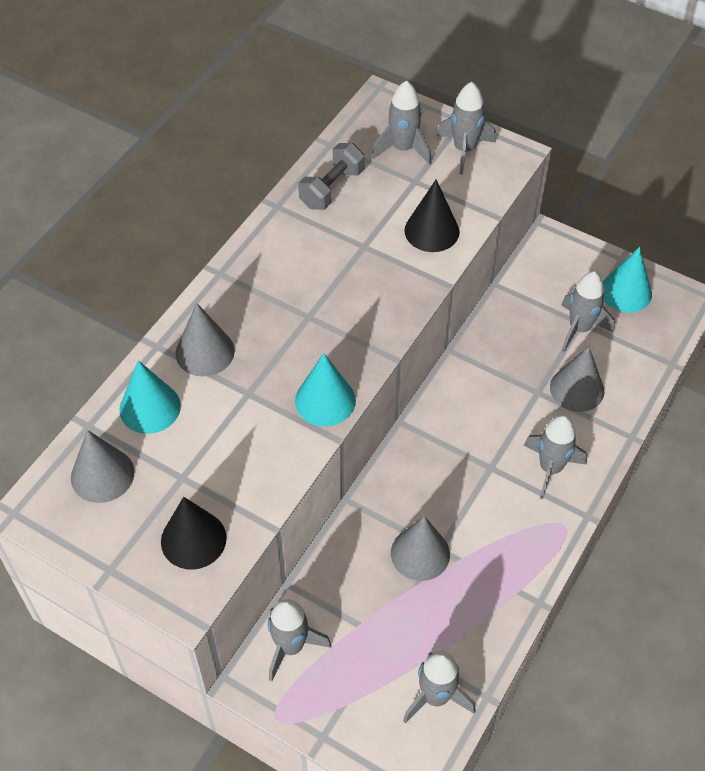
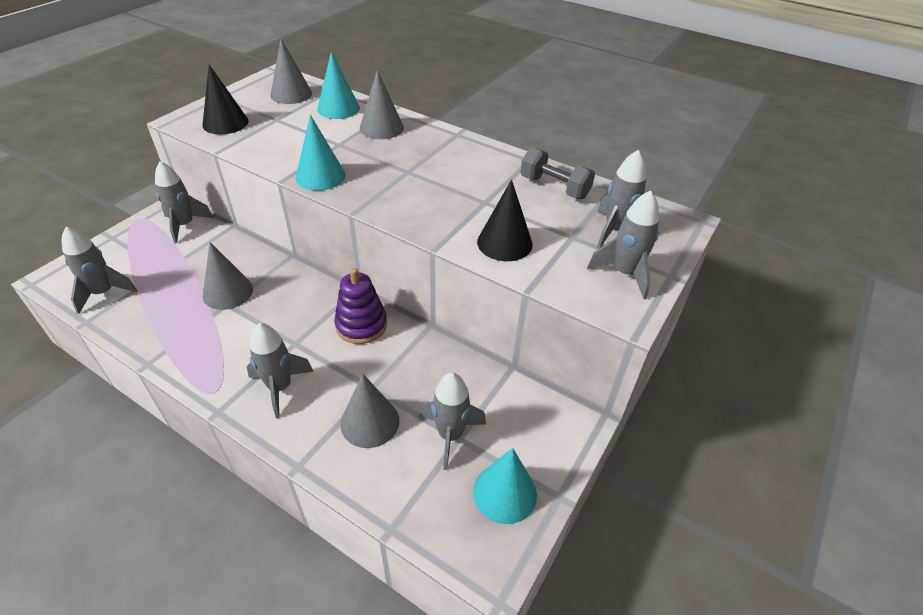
camera: 90 degrees right, 10 degrees down
none -> purple stacking toy [334,268,387,344]

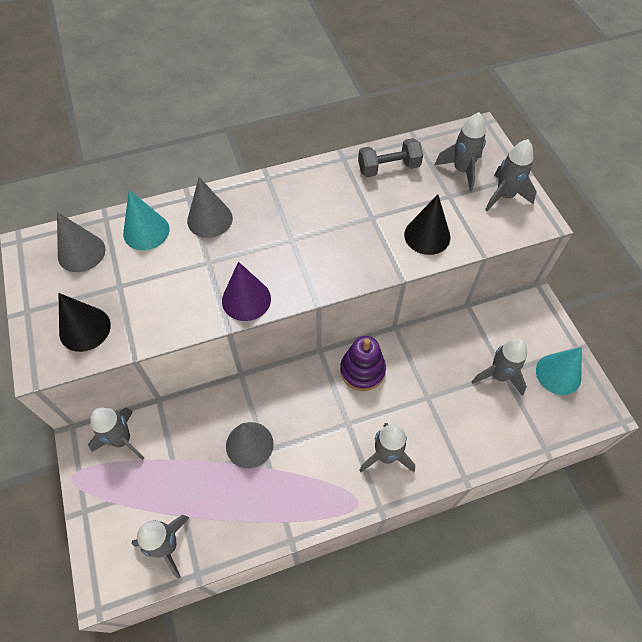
camera: 50 degrees left, 15 degrees up
turquoise cone [295,115,346,191] -> purple cone [222,262,271,321]
grey cone [341,374,399,448] -> none

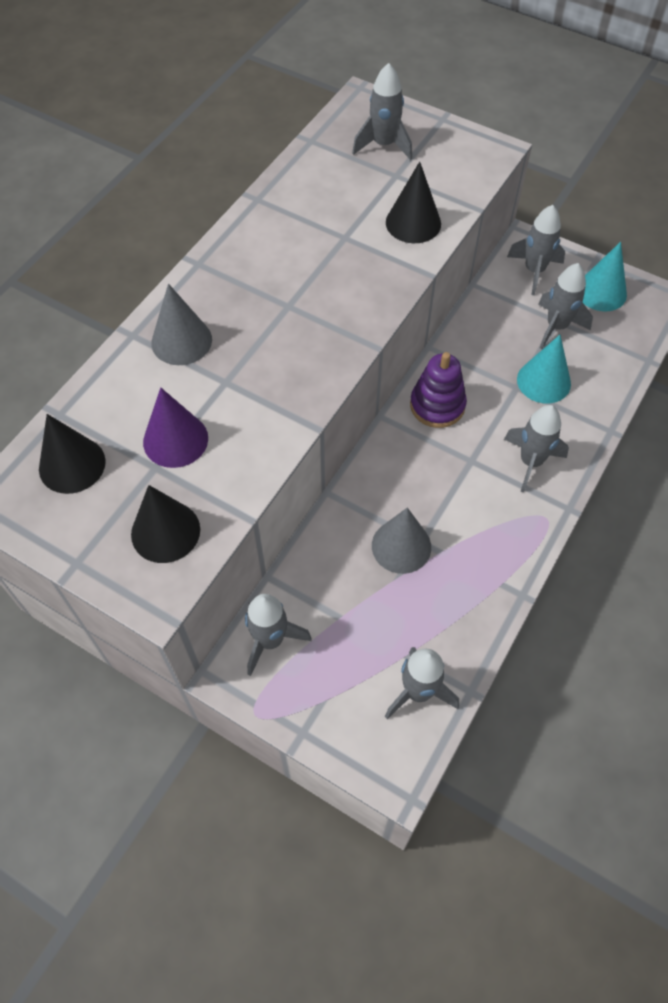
camera: 40 degrees left, 0 degrees up
grey cone [57,212,105,272] -> black cone [39,414,106,494]
turquoise cone [123,190,170,250] -> turquoise cone moved to [517,335,571,404]
purple cone [222,262,271,321] -> purple cone moved to [143,388,208,468]
grey dumbbell [358,138,423,177] -> none
grey rocket [485,139,537,211] -> grey rocket moved to [507,205,565,295]

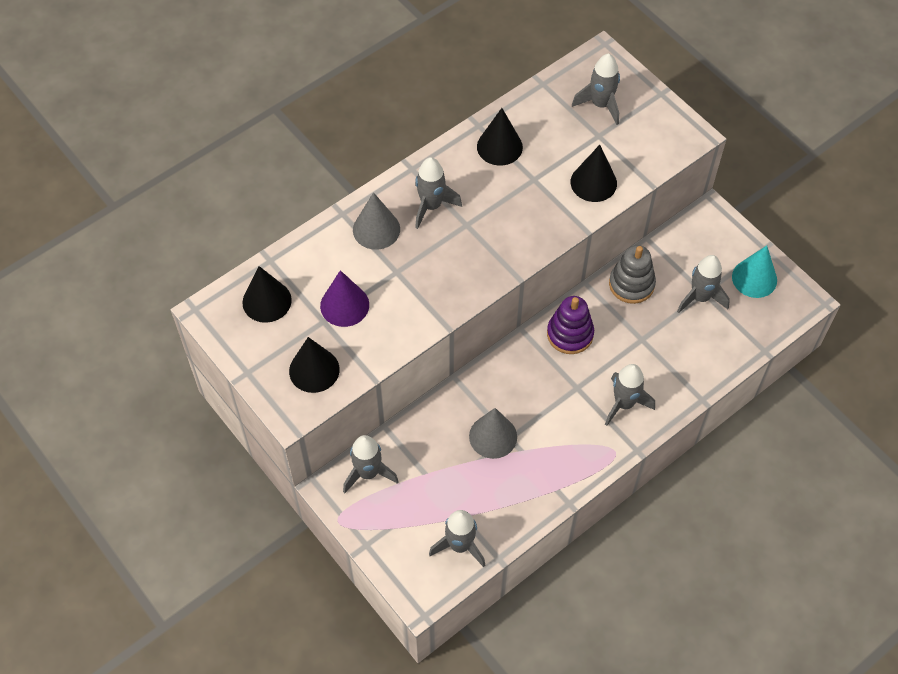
camera: 20 degrees right, 0 degrees up
grey rocket [507,205,565,295] -> grey rocket moved to [415,157,462,229]
turquoise cone [517,335,571,404] -> none
none -> black cone [477,108,523,166]
none -> grey stacking toy [609,245,656,304]

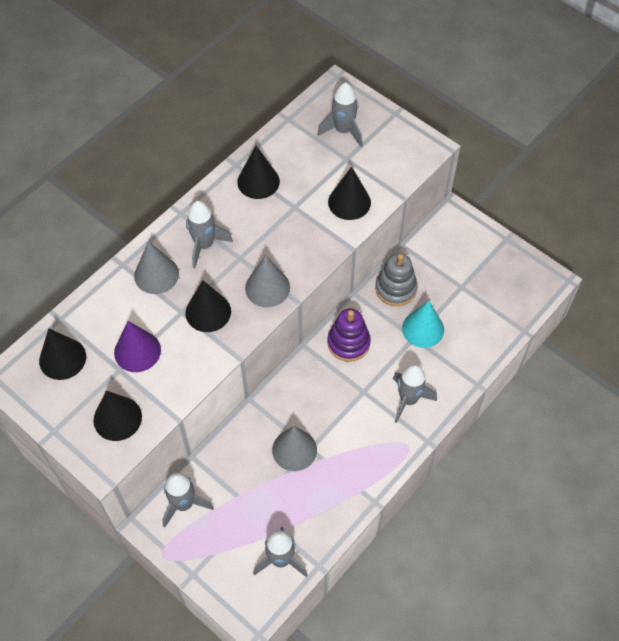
camera: 10 degrees left, 0 degrees up
grey rocket [677,255,730,313] -> none
turquoise cone [732,245,777,298] -> turquoise cone moved to [402,301,444,348]
none -> black cone [186,280,231,332]
none -> grey cone [245,255,290,307]

